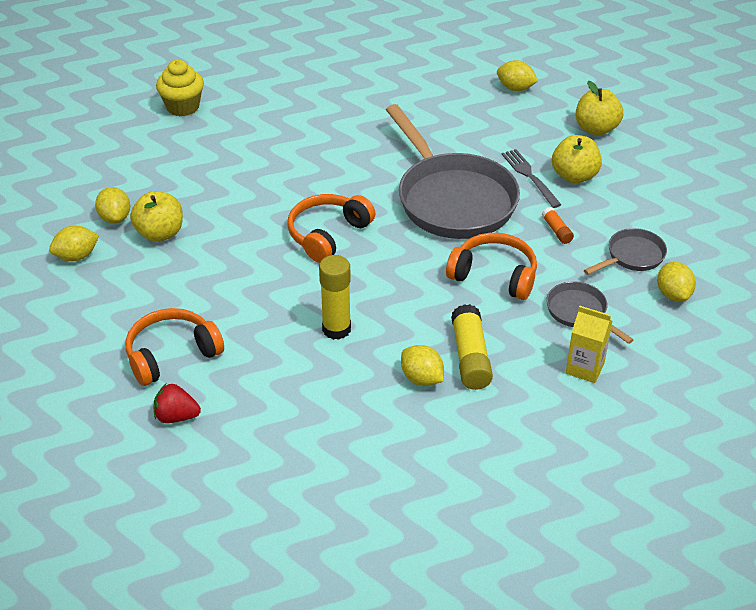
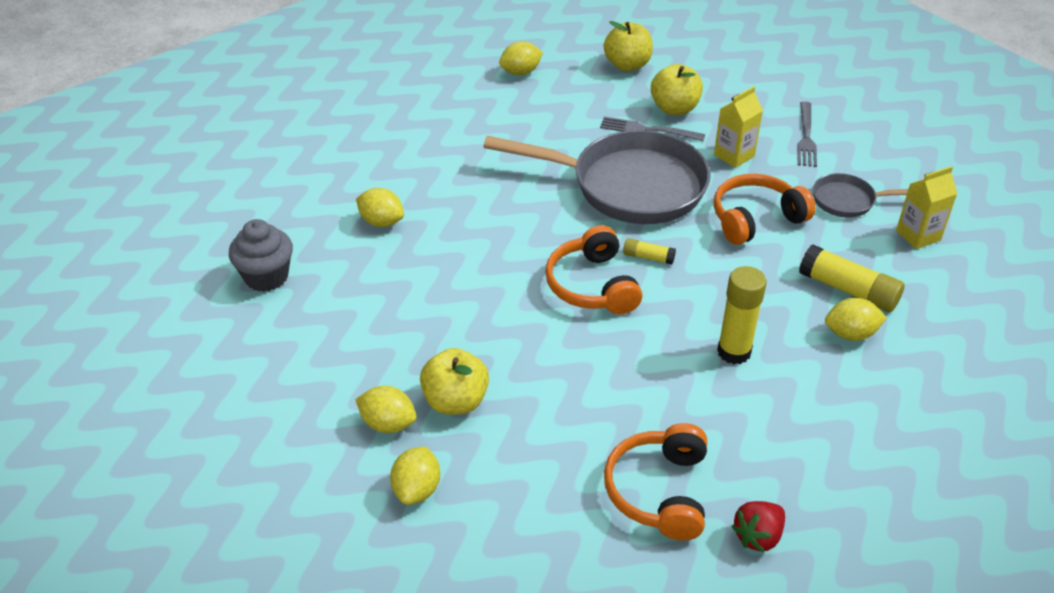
camera: 50 degrees left, 0 degrees up
yellow cupcake [156,59,204,116] -> grey cupcake [229,219,293,292]
orange glue stick [542,207,574,244] -> yellow carton [714,86,763,168]
grey pan [584,228,667,275] -> grey fork [797,102,817,167]
yellow lemon [657,262,696,302] -> yellow lemon moved to [356,188,404,227]
none -> yellow glue stick [623,238,676,264]

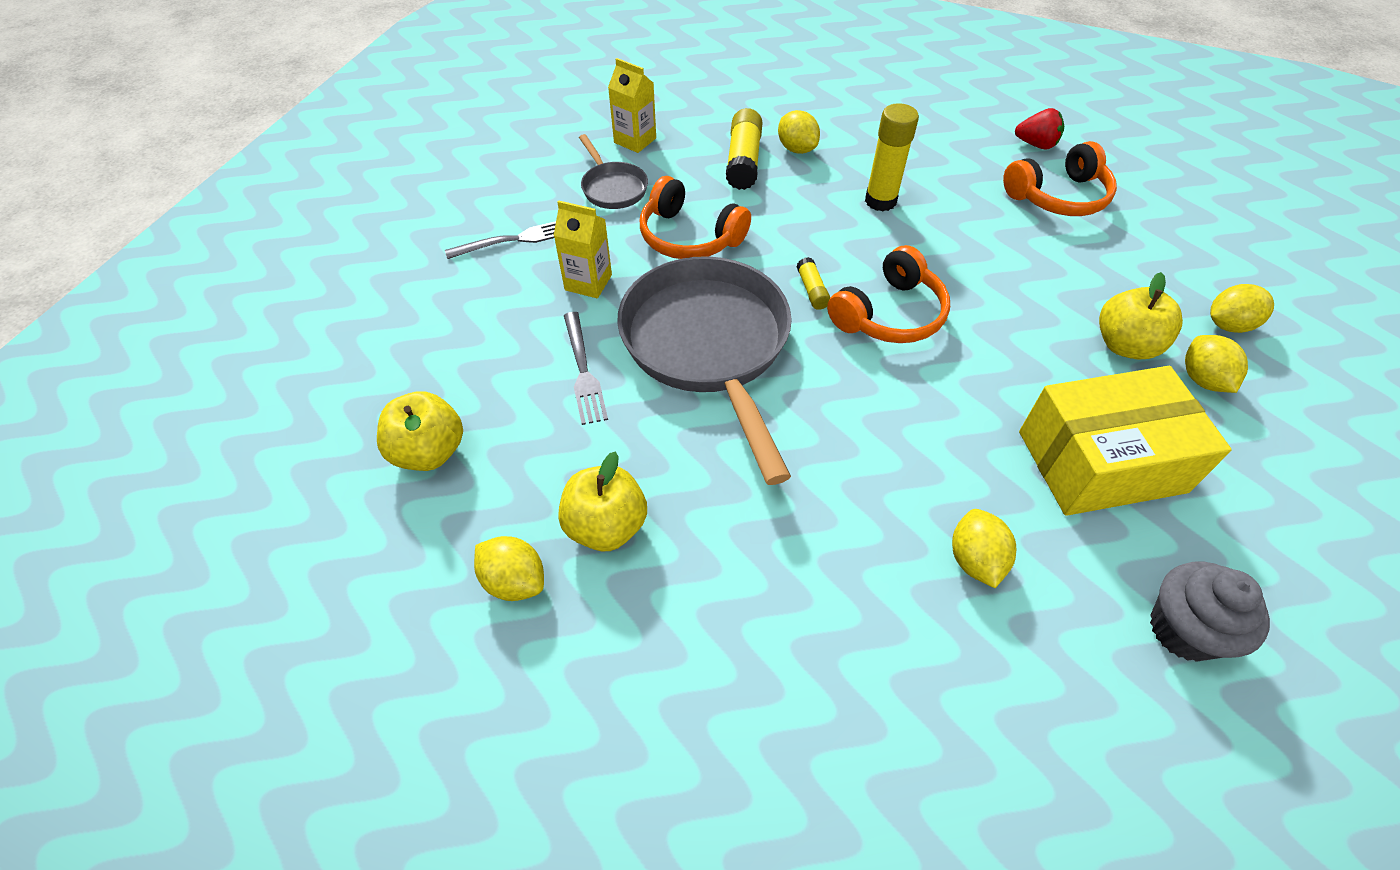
camera: 120 degrees left, 10 degrees up
yellow apple [651,64,703,115] -> yellow apple moved to [558,452,647,551]
none -> yellow box [1019,366,1232,516]

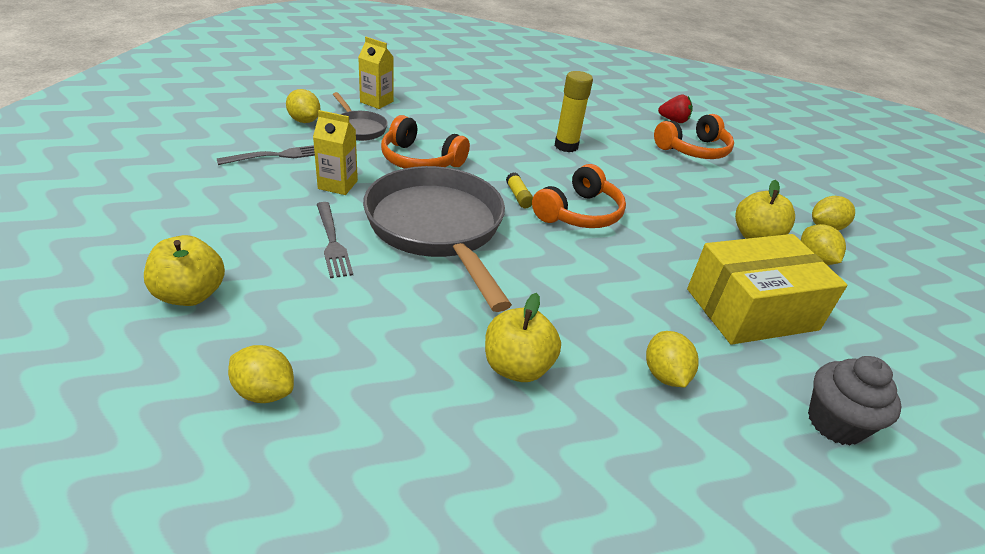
camera: 10 degrees left, 15 degrees down
yellow apple [558,452,647,551] -> yellow apple moved to [485,293,561,382]
yellow glue stick [726,108,762,190] -> none
yellow lemon [778,110,820,154] -> yellow lemon moved to [286,89,320,123]

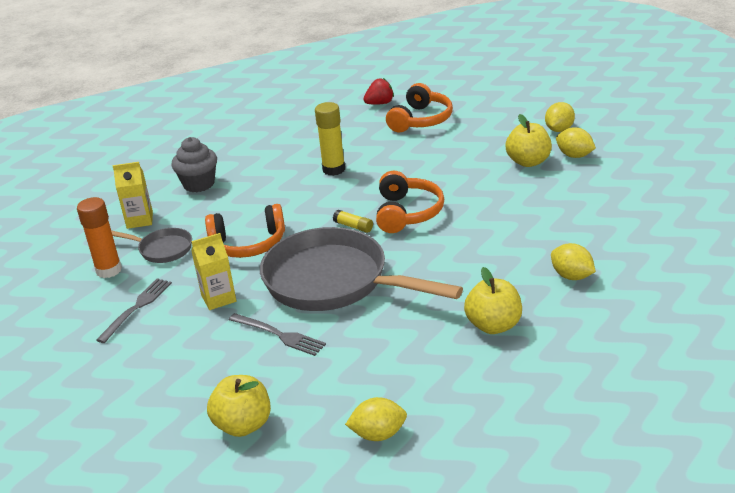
camera: 30 degrees left, 5 degrees down
yellow lemon [286,89,320,123] -> orange glue stick [77,197,122,278]
yellow box [687,234,847,345] -> none
grey cupcake [808,356,902,446] -> grey cupcake moved to [171,137,217,192]

